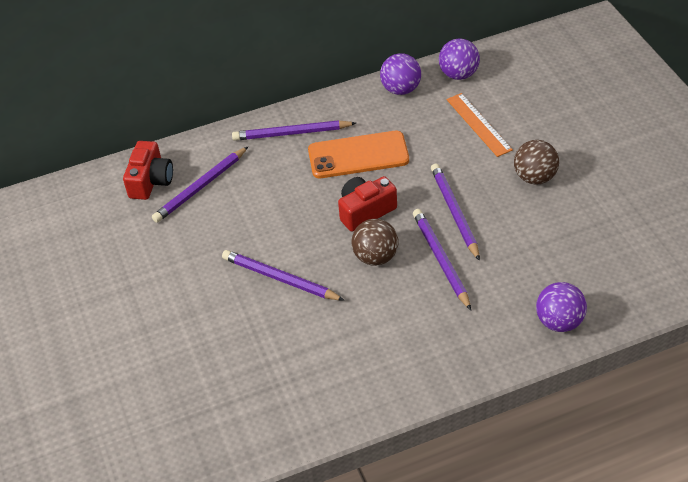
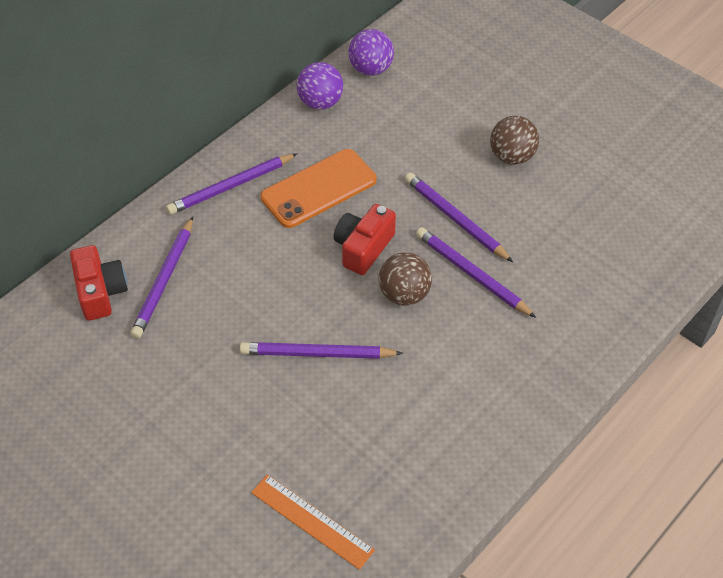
camera: 30 degrees left, 5 degrees up
orange ruler [446,93,513,157] -> orange ruler moved to [251,475,375,570]
purple ball [536,282,587,332] -> none

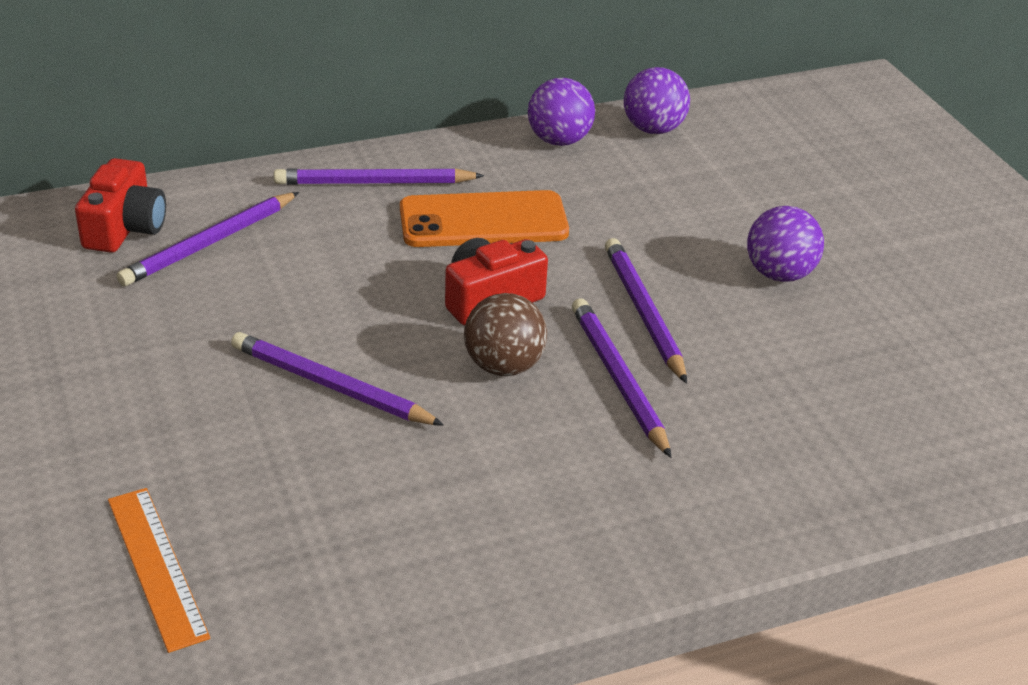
camera: 25 degrees right, 15 degrees down
brown ball [490,116,539,165] -> purple ball [747,206,824,282]

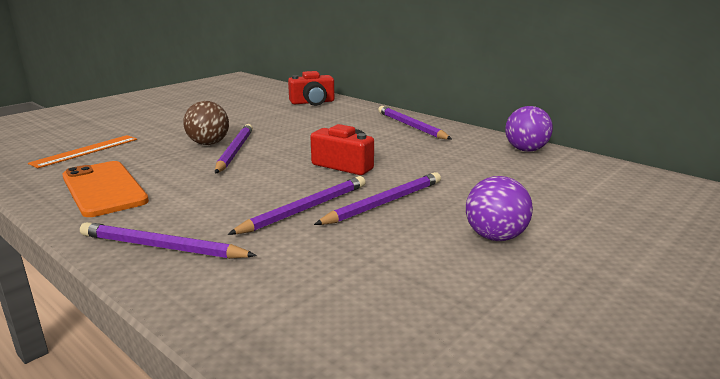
camera: 65 degrees right, 15 degrees down
purple pencil [117,192,299,286] -> purple pencil moved to [80,222,257,259]
orange phone [400,190,569,247] -> orange phone moved to [62,161,149,217]
brown ball [464,293,547,376] -> brown ball moved to [183,101,229,145]
purple ball [624,67,690,134] -> none

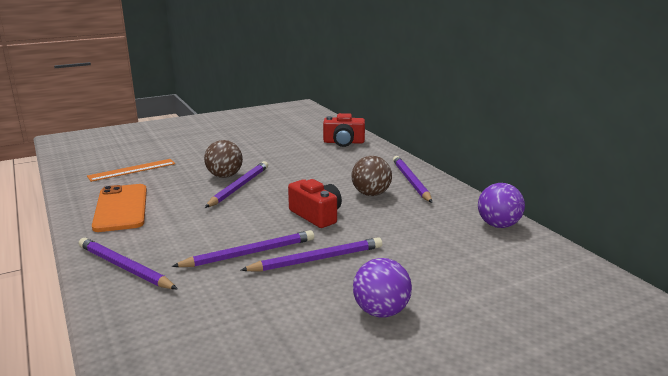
camera: 20 degrees right, 0 degrees up
none -> brown ball [351,156,392,196]

